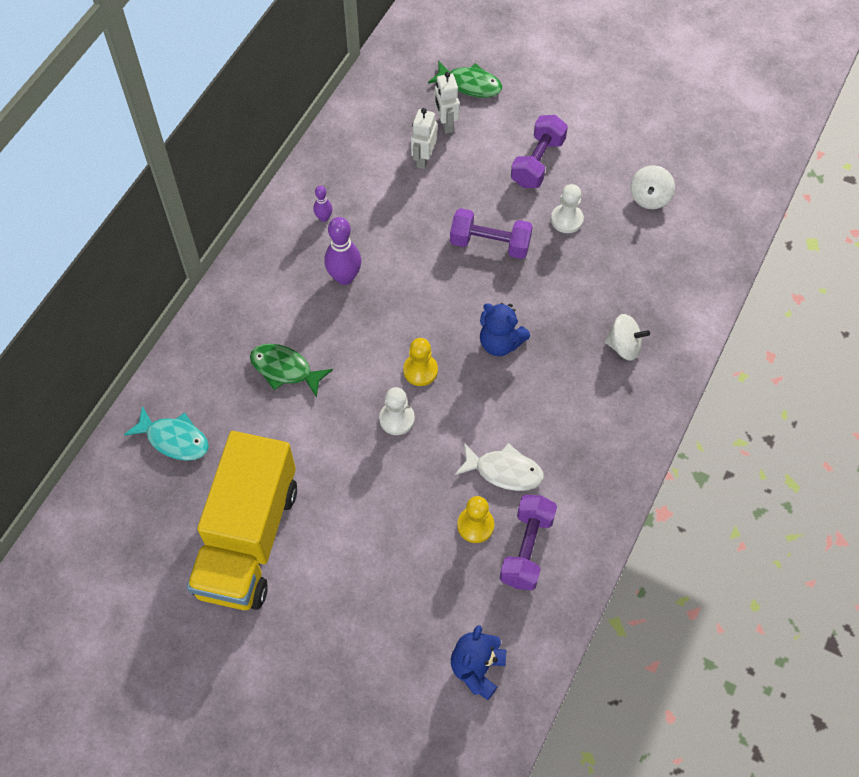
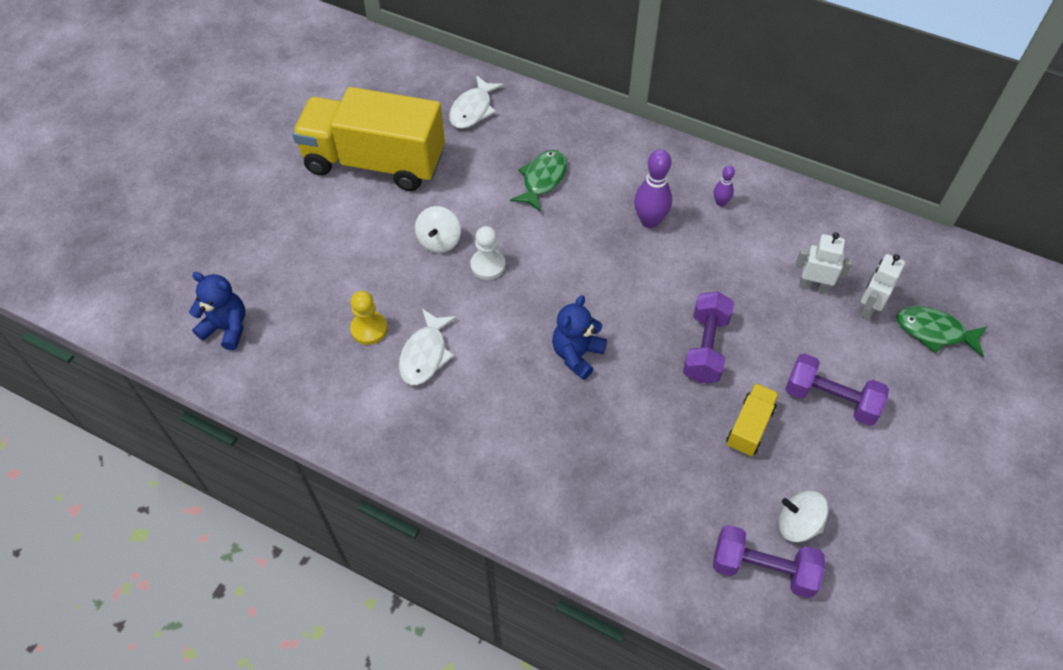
camera: 90 degrees right, 5 degrees down
turquoise fish [124,406,209,461] -> white fish [449,75,504,129]
yellow pawn [403,338,438,386] -> none
green fish [428,61,502,98] -> green fish turned 90 degrees clockwise [896,306,987,357]
white robot [435,72,460,134] -> white robot turned 45 degrees counterclockwise [860,254,905,320]
purple dumbbell [500,495,557,590] -> purple dumbbell moved to [713,525,825,598]
white pawn [551,184,584,233] -> yellow truck [726,383,779,456]
white spinning top [604,314,650,361] -> white spinning top moved to [415,206,461,253]

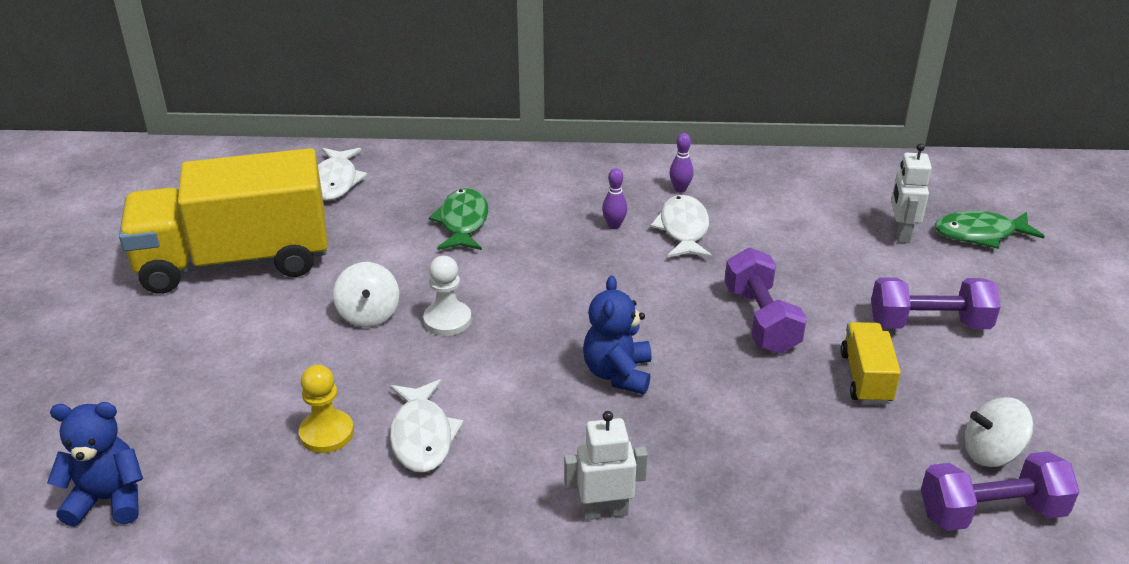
camera: 25 degrees left, 20 degrees down
purple bowling pin [634,149,672,228] -> purple bowling pin [602,168,627,229], size x0.53
white robot [795,232,852,294] -> white robot moved to [564,411,648,520]
none -> white fish [650,195,712,258]

